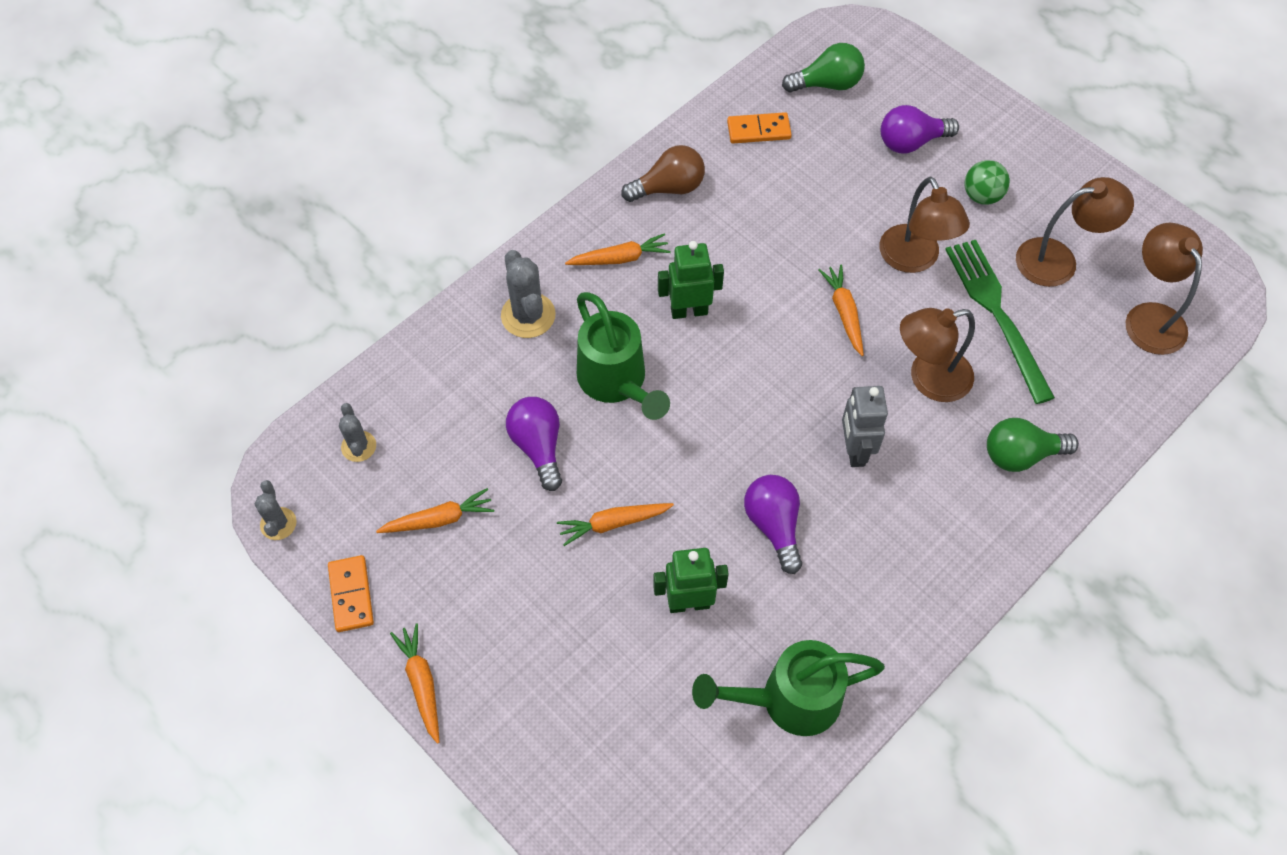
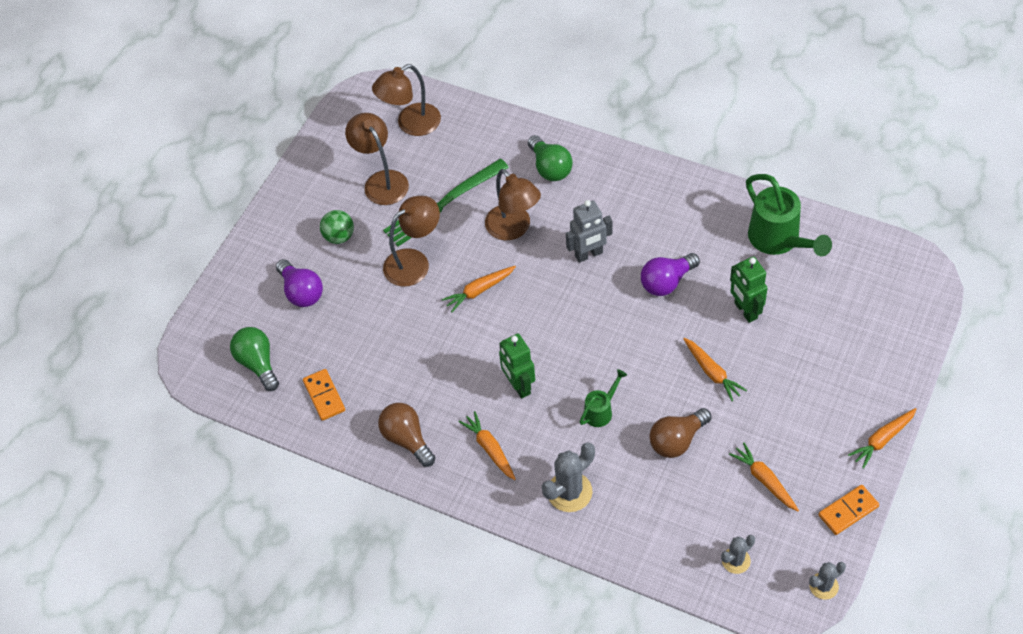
camera: 105 degrees left, 5 degrees down
purple light bulb [506,397,562,491] -> brown light bulb [649,408,712,458]
green watering can [577,292,670,420] -> green watering can [580,369,627,427], size x0.52

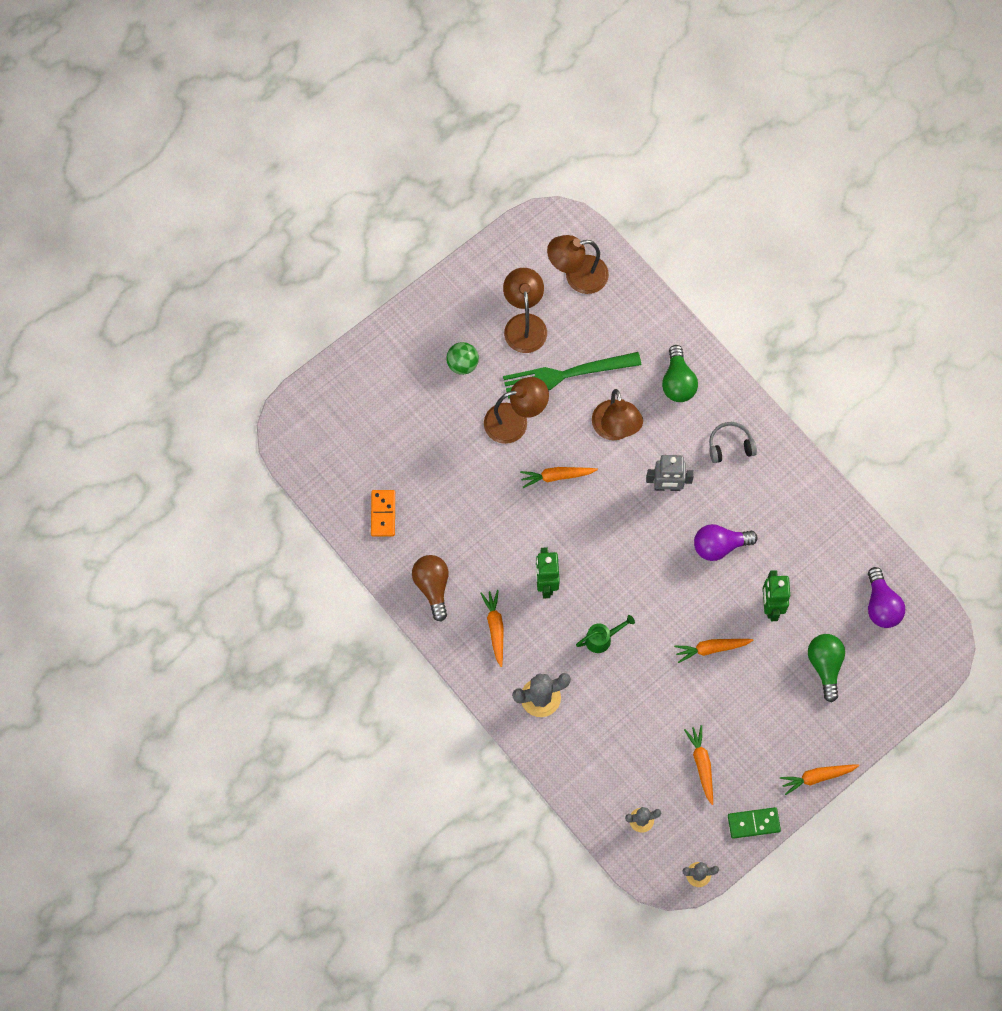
camera: 20 degrees right, 15 degrees up
green light bulb [230,327,279,391] -> green light bulb moved to [808,634,845,702]
purple light bulb [276,259,323,307] -> purple light bulb moved to [868,567,905,628]
brown light bulb [649,408,712,458] -> none
orange carrot [683,338,747,401] -> orange carrot turned 90 degrees clockwise [674,639,754,663]
green watering can [746,174,832,256] -> none
orange domino [818,485,879,535] -> green domino [728,807,781,839]
none -> grey headphones [709,422,757,463]

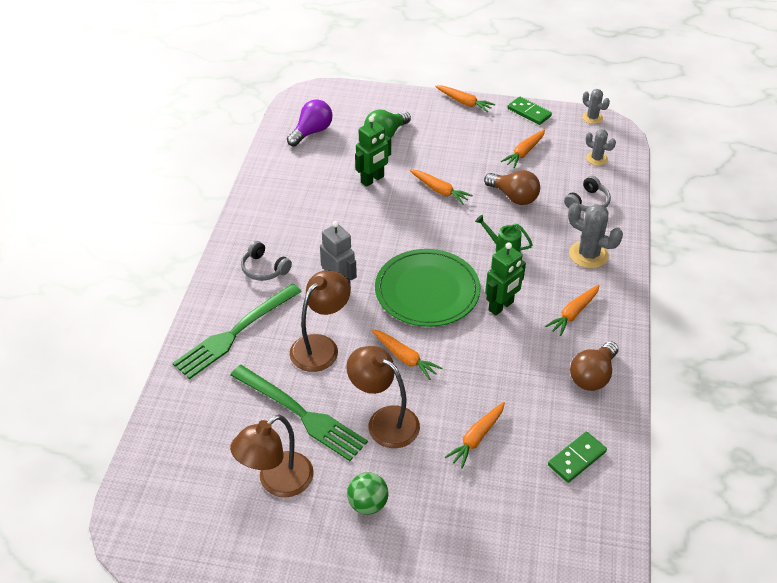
camera: 130 degrees left, 25 degrees down
orange domino [371,490,395,537] -> green domino [548,432,607,483]
brown lamp [547,235,609,294] -> none
green light bulb [662,345,698,402] -> green fork [173,283,302,379]
purple light bulb [694,524,758,561] -> none
none -> green plate [375,249,480,327]
none -> orange carrot [445,402,505,469]
none -> brown light bulb [484,170,540,205]
none -> grey headphones [564,176,611,211]

